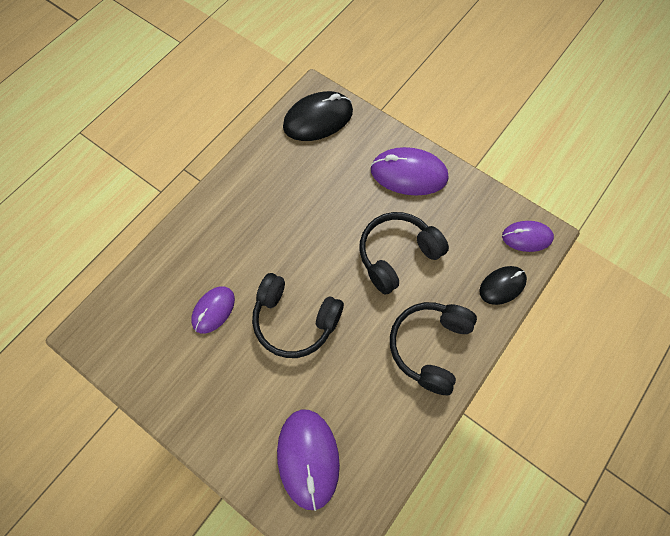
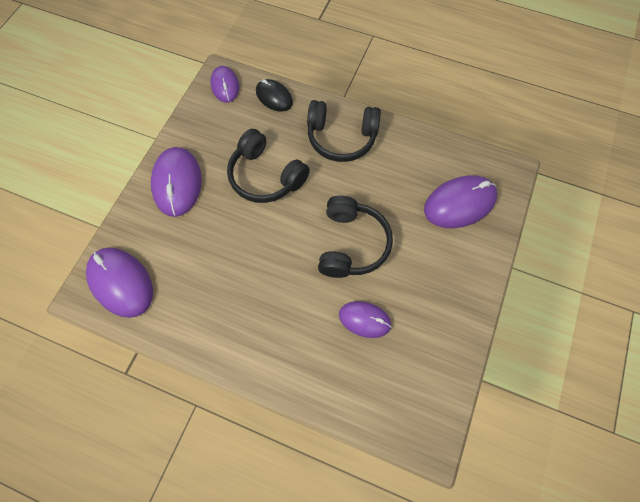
camera: 105 degrees left, 0 degrees up
black mouse [283,91,353,141] -> purple mouse [86,247,153,318]

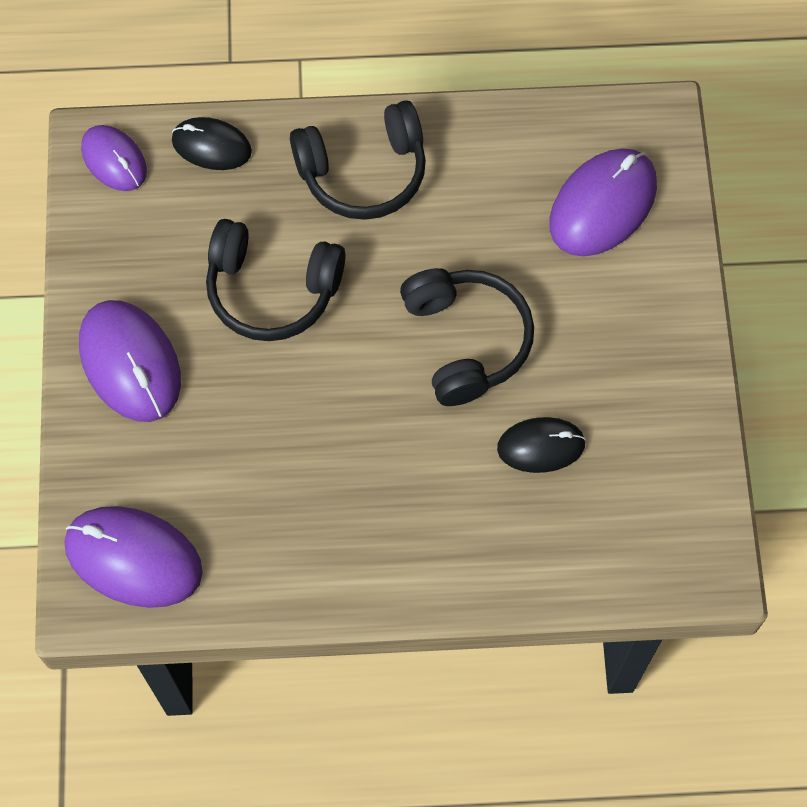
camera: 25 degrees left, 0 degrees up
purple mouse [339,301,392,338] -> black mouse [497,417,586,473]

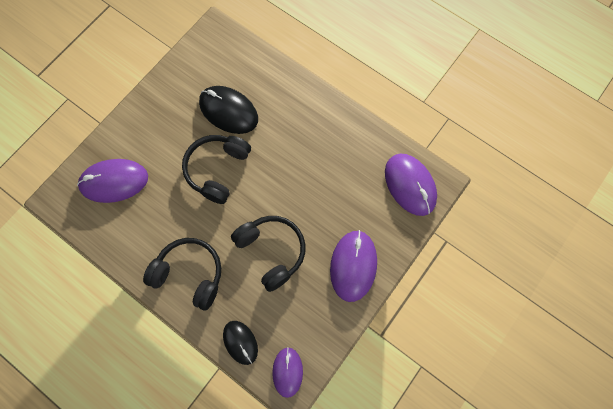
camera: 140 degrees left, 5 degrees up
black mouse [497,417,586,473] -> black mouse [199,86,258,134], size x1.61

